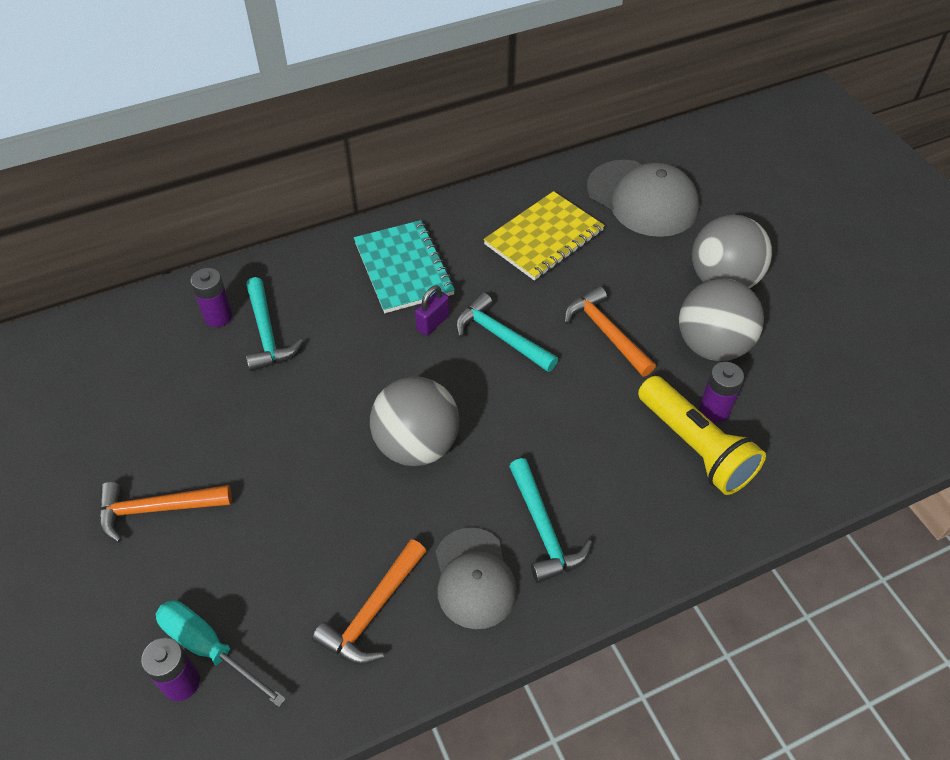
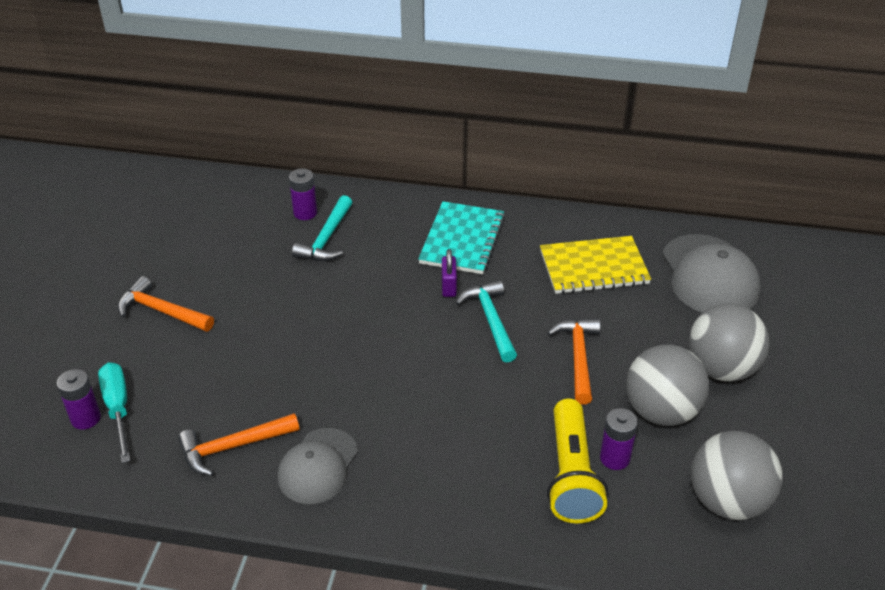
camera: 35 degrees right, 10 degrees down
grey ball [370,376,459,466] -> grey ball moved to [691,431,783,520]
purple padlock [415,285,450,336] -> purple padlock turned 75 degrees counterclockwise [442,249,457,297]
turquoise hammer [509,458,592,583] -> none

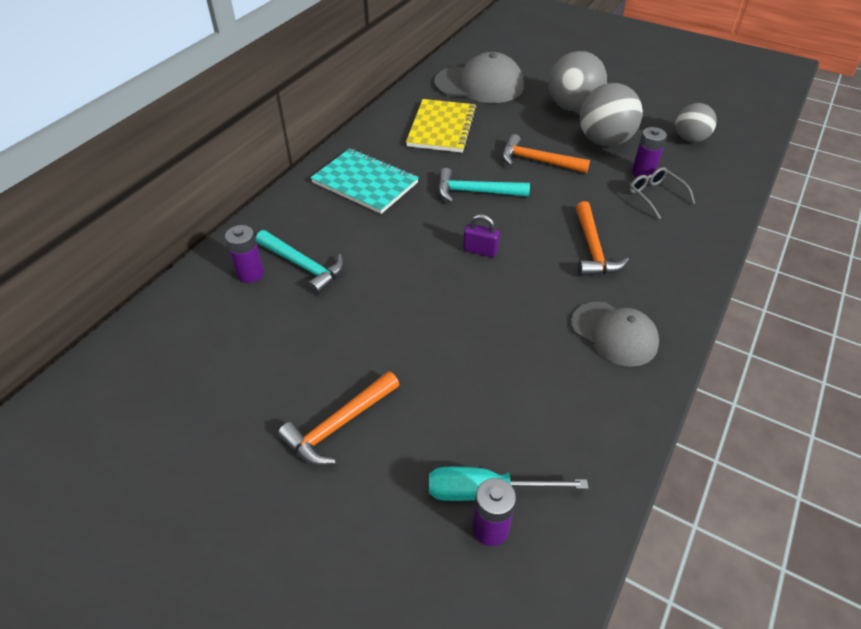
camera: 70 degrees left, 5 degrees up
orange hammer [178,413,299,476] -> orange hammer moved to [576,201,629,276]
purple padlock [442,249,457,297] -> purple padlock moved to [463,214,500,257]
yellow flashlight [547,399,608,523] -> grey glasses [629,167,695,219]
grey ball [691,431,783,520] -> grey ball [676,103,717,143], size x0.64

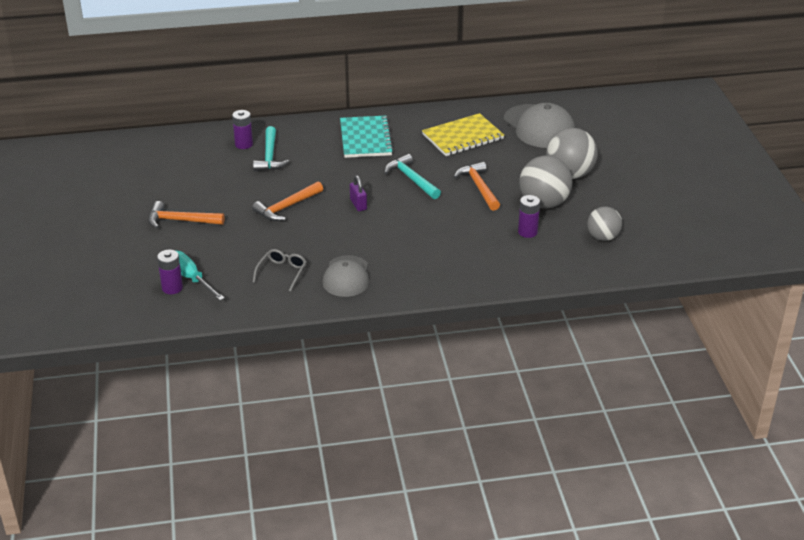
camera: 50 degrees right, 10 degrees down
orange hammer [576,201,629,276] -> orange hammer moved to [252,181,323,221]
grey glasses [629,167,695,219] -> grey glasses moved to [253,249,307,292]

